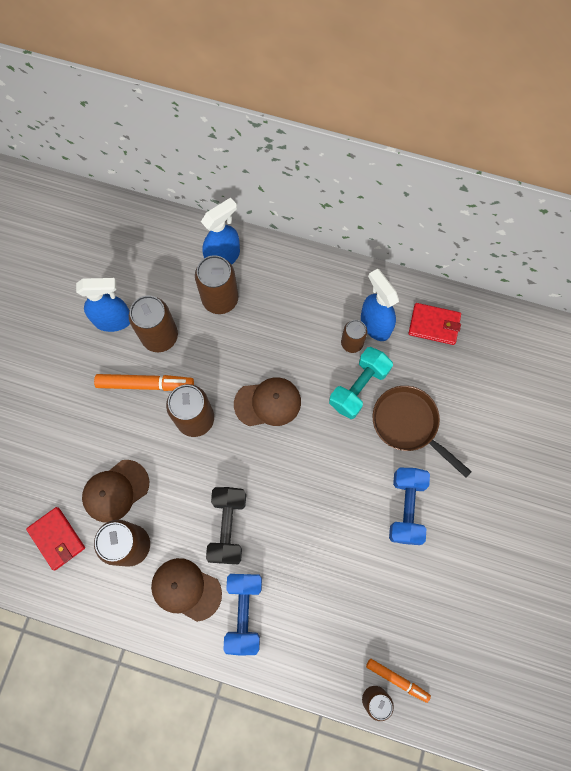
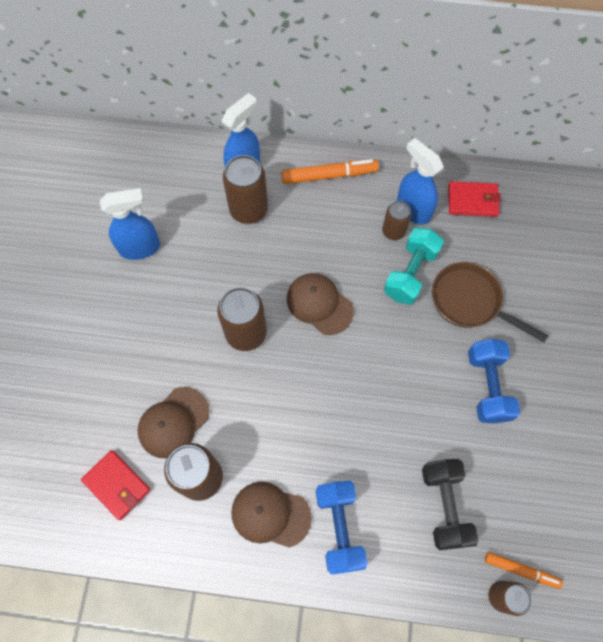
camera: 10 degrees left, 5 degrees down
orange marker [94,374,194,391] -> orange marker moved to [281,159,379,184]
brown can [129,295,178,352] -> none
black dumbbell [206,487,246,564] -> black dumbbell moved to [422,459,479,550]
brown cap [234,377,301,426] -> brown cap turned 120 degrees counterclockwise [287,273,354,335]

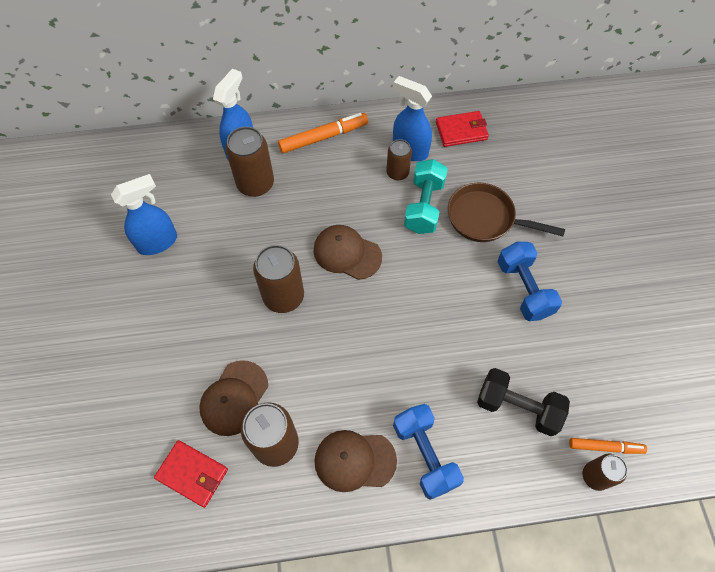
camera: 15 degrees left, 5 degrees down
black dumbbell [422,459,479,550] -> black dumbbell turned 45 degrees counterclockwise [477,368,570,436]

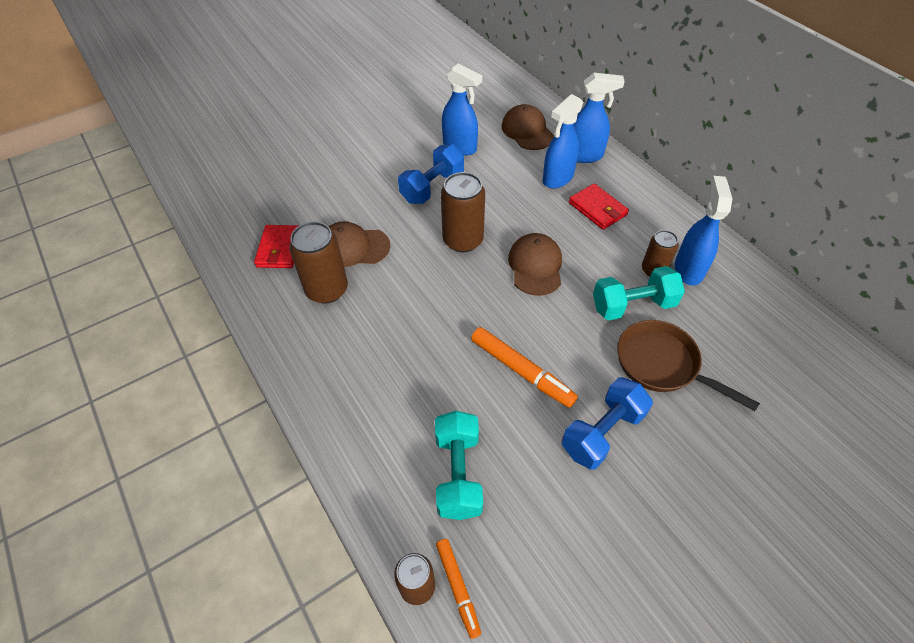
camera: 65 degrees right, 10 degrees down
brown can [225,126,274,197] -> blue spray bottle [543,94,583,189]
orange marker [278,113,368,153] -> orange marker moved to [471,327,578,408]
brown cap [314,430,397,492] -> brown cap moved to [501,104,554,150]
blue dumbbell [393,404,464,500] -> blue dumbbell moved to [398,144,464,204]
red wallet [436,111,489,147] -> red wallet moved to [569,183,629,230]
brown pan [448,183,565,242] -> brown pan turned 45 degrees counterclockwise [617,320,760,411]
black dumbbell [477,368,570,436] -> turquoise dumbbell [435,411,483,520]

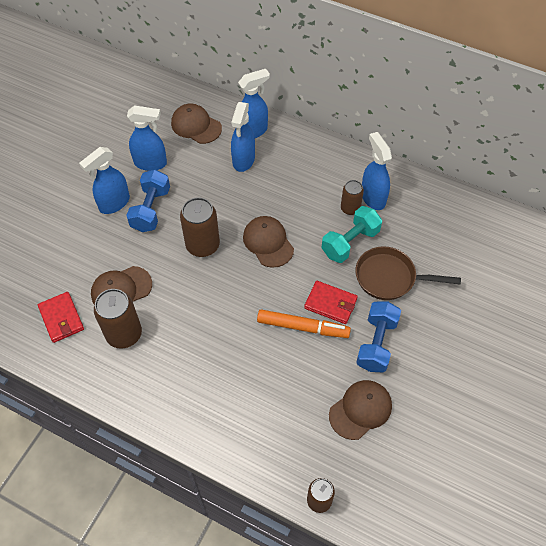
camera: 30 degrees left, 5 degrees up
turquoise dumbbell [435,411,483,520] -> none
orange marker [436,539,481,639] -> none
red wallet [569,183,629,230] -> red wallet moved to [304,281,358,324]
none -> blue spray bottle [79,147,130,214]
none -> brown cap [329,380,392,440]

